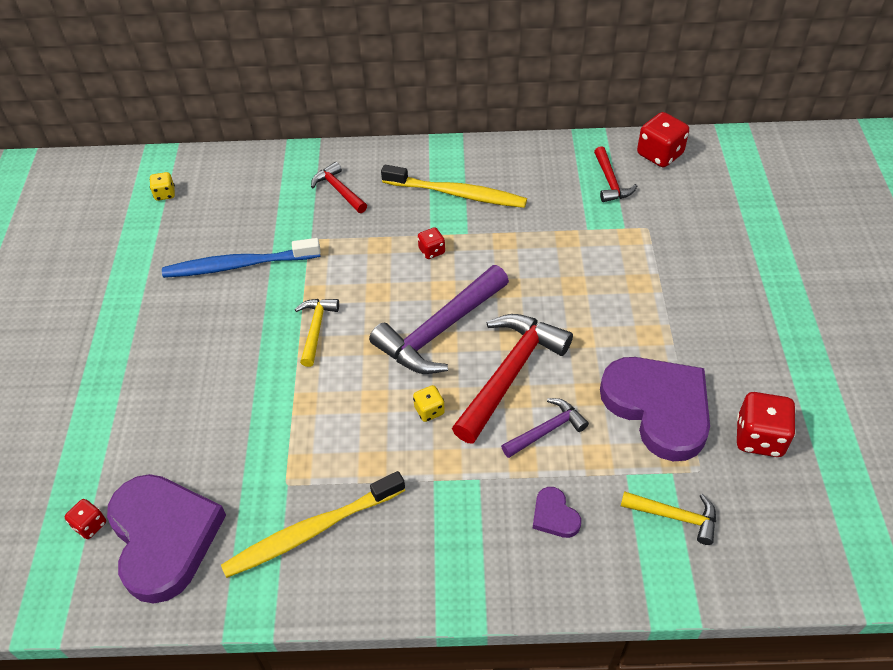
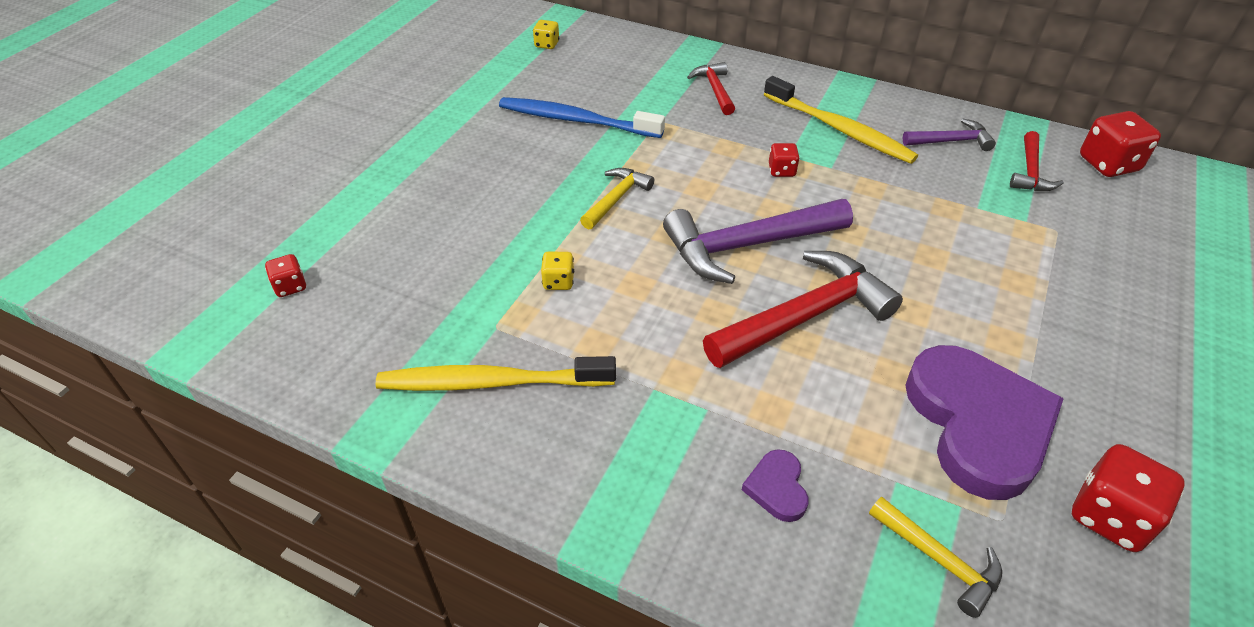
camera: 25 degrees right, 5 degrees down
purple heart [107,474,226,604] -> none
yellow dice [413,385,445,422] -> yellow dice moved to [541,252,574,290]
purple hammer [501,398,589,458] -> purple hammer moved to [903,119,996,151]

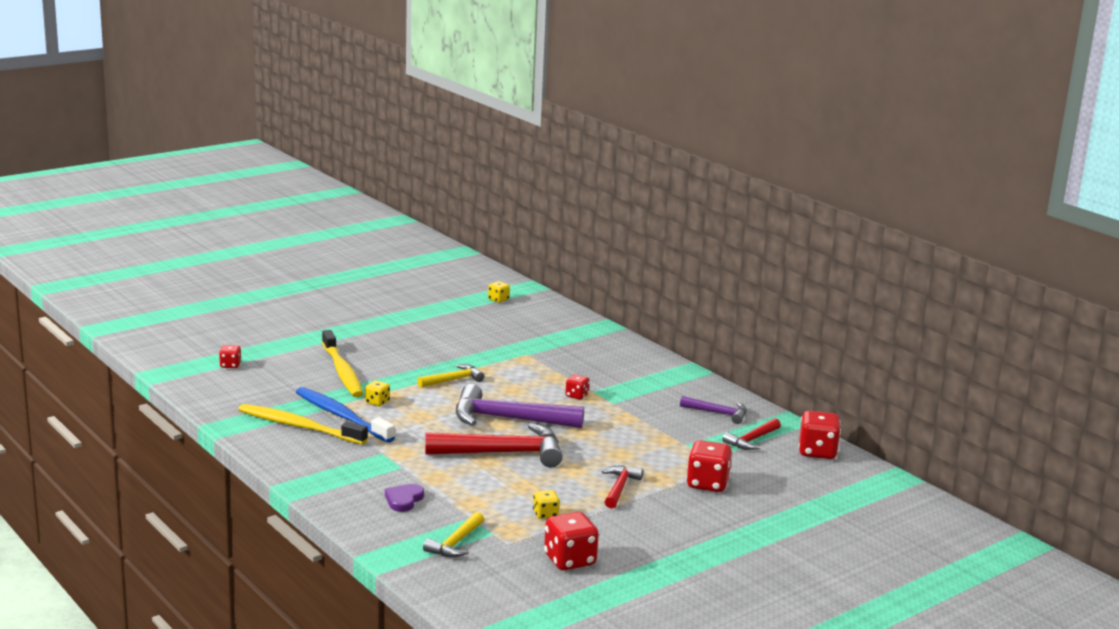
camera: 25 degrees right, 25 degrees down
blue toothbrush [499,97,665,138] -> blue toothbrush moved to [296,387,395,443]
red hammer [687,62,735,115] -> red hammer moved to [602,466,643,508]
yellow toothbrush [764,76,918,164] -> yellow toothbrush moved to [322,330,363,397]
yellow hammer [869,497,1002,618] -> yellow hammer turned 45 degrees clockwise [423,512,484,557]
purple heart [905,345,1064,500] -> yellow dice [533,490,560,519]
none -> red dice [686,440,732,492]

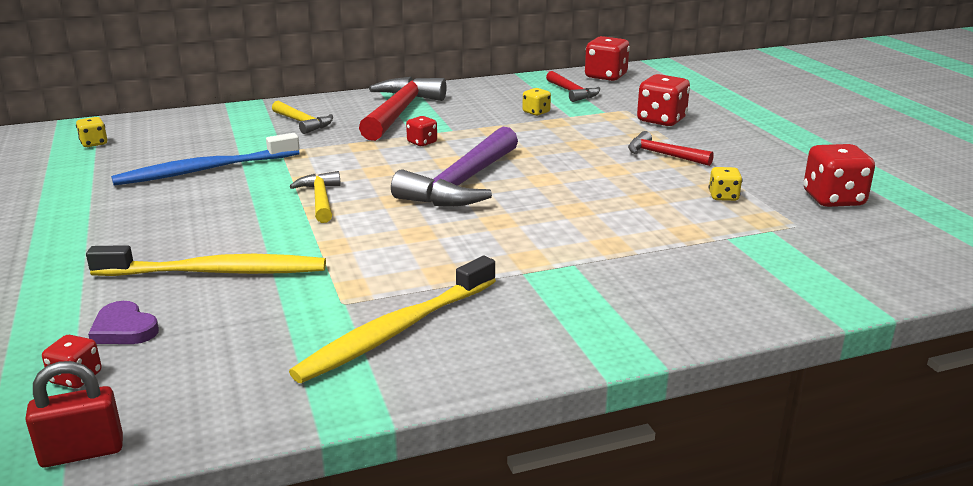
camera: 70 degrees left, 5 degrees up
blue toothbrush [296,387,395,443] -> blue toothbrush moved to [111,133,300,186]
yellow dice [365,380,390,406] -> yellow dice moved to [522,88,551,116]
purple heart [385,484,424,512] -> purple heart moved to [88,301,159,344]
yellow hammer [423,512,484,557] -> yellow hammer moved to [272,101,333,134]
red hammer [425,423,563,467] -> red hammer moved to [359,77,447,141]
purple hammer [680,396,747,424] -> none
none -> red padlock [25,361,123,467]

